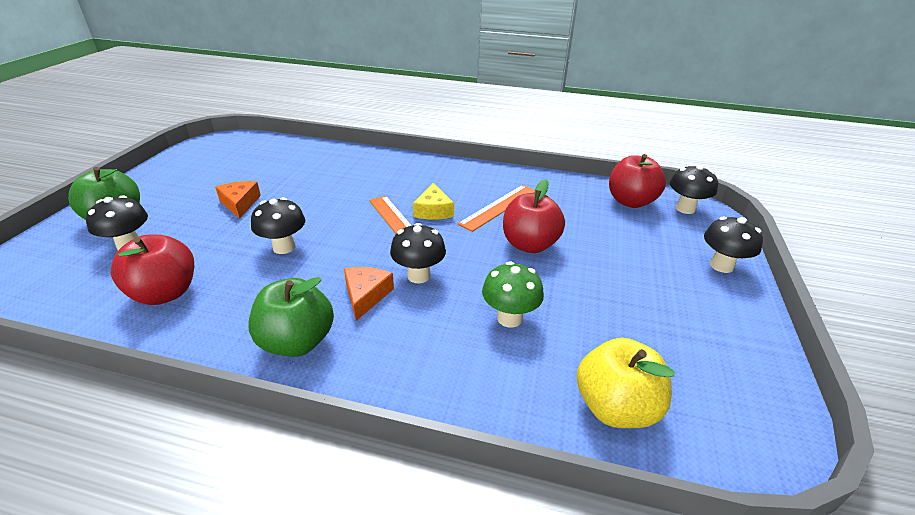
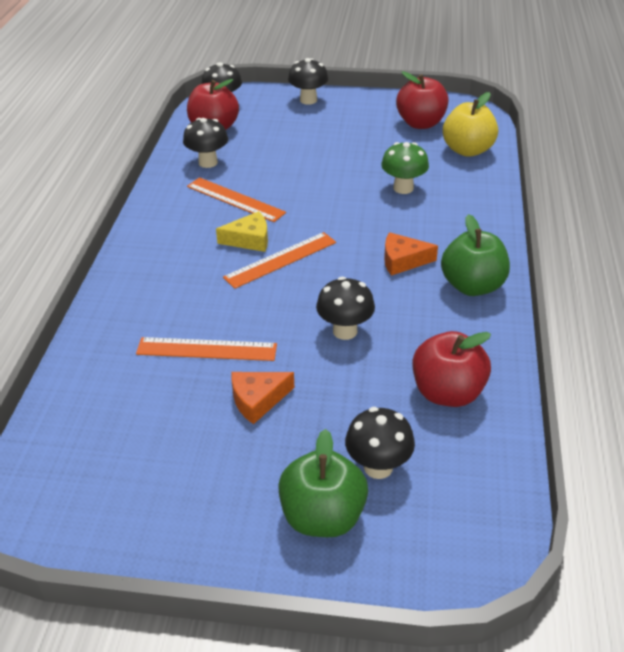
camera: 95 degrees left, 5 degrees up
black mushroom [390,223,446,283] -> black mushroom moved to [183,118,228,168]
red apple [503,179,565,253] -> red apple moved to [396,71,449,129]
none -> orange ruler [136,337,277,361]

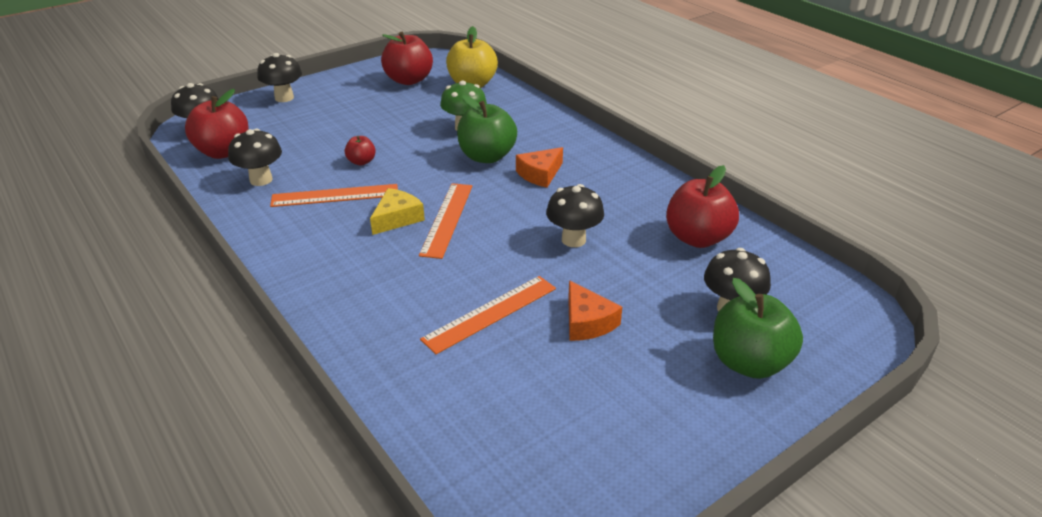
camera: 45 degrees left, 5 degrees down
orange cheese [231,372,295,424] -> orange cheese turned 45 degrees counterclockwise [568,280,622,341]
green apple [441,214,510,296] -> green apple moved to [457,95,517,163]
none -> red apple [345,136,376,165]

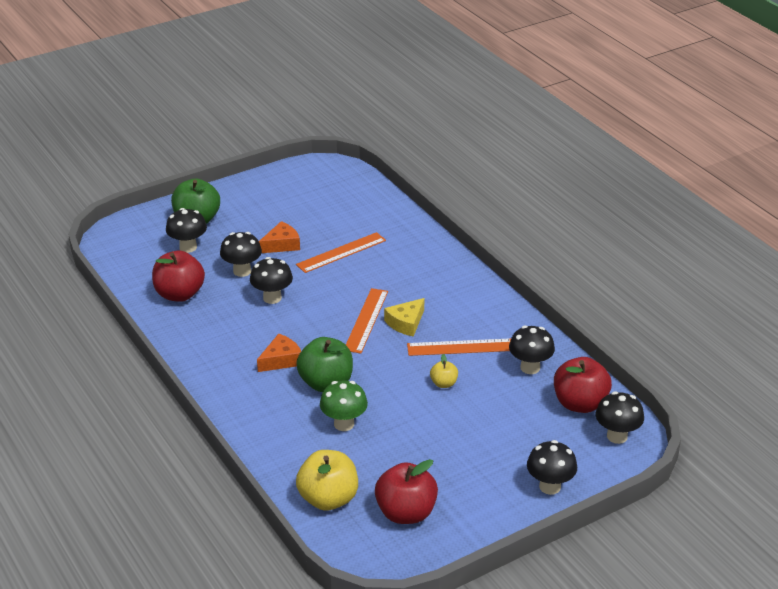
camera: 175 degrees left, 0 degrees up
red apple [345,136,376,165] -> yellow apple [430,354,458,388]
orange cheese [568,280,622,341] -> orange cheese turned 75 degrees clockwise [259,221,300,253]
none -> black mushroom [220,232,262,277]

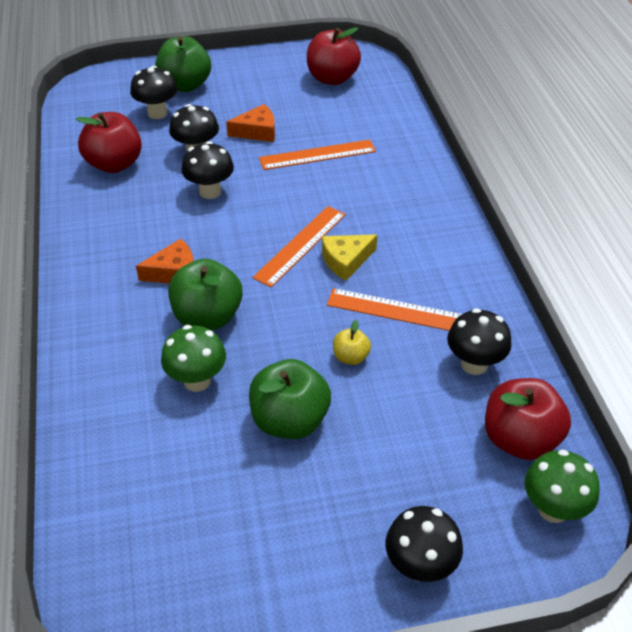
camera: 20 degrees right, 10 degrees up
yellow apple [296,450,358,511] -> none
red apple [375,459,438,524] -> red apple moved to [307,27,361,85]
black mushroom [596,391,644,444] -> green mushroom [524,449,600,523]
none -> green apple [249,359,331,439]

